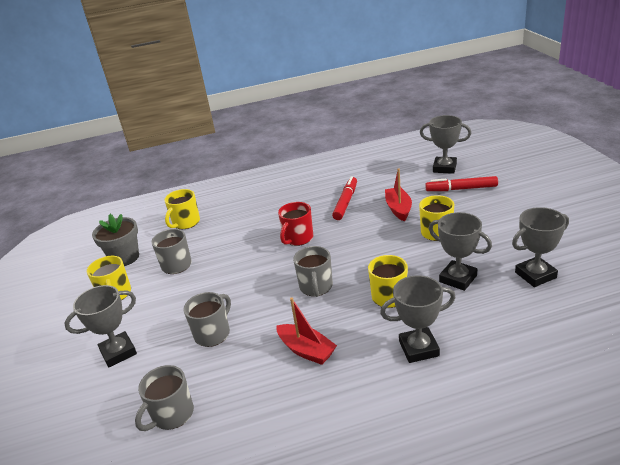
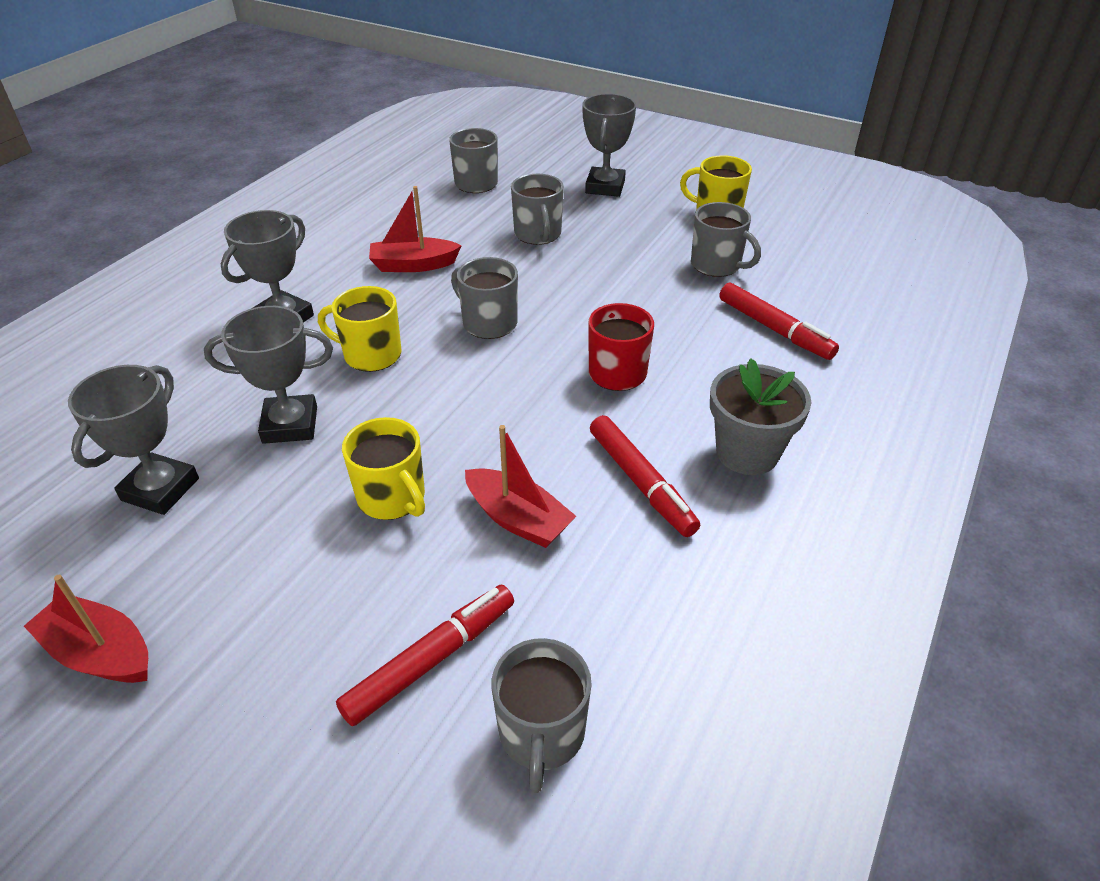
camera: 130 degrees right, 10 degrees up
grey flower pot [92,214,139,266] -> grey flower pot moved to [710,358,811,475]
yellow mug [164,189,200,229] -> none
grey trophy [420,115,471,174] -> grey mug [492,638,592,793]
none -> red boat [24,575,148,683]
none -> red marker [719,283,839,360]

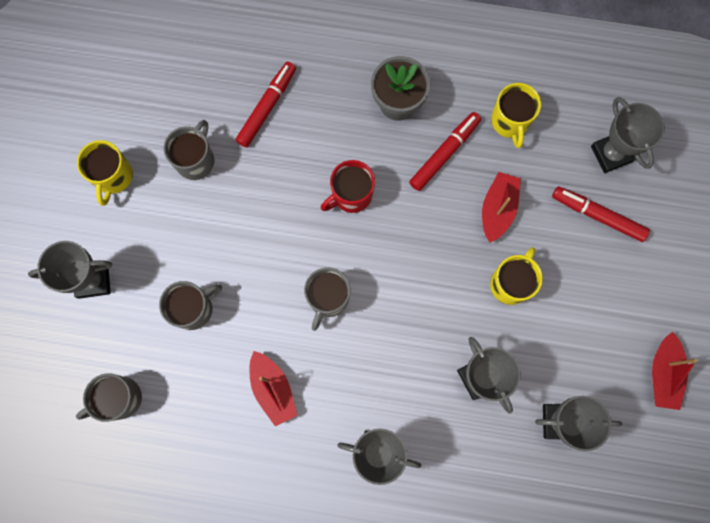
camera: 110 degrees left, 35 degrees up
yellow mug [318,286,402,372] -> yellow mug moved to [491,83,541,148]
grey mug [492,638,592,793] -> grey trophy [591,97,665,173]

